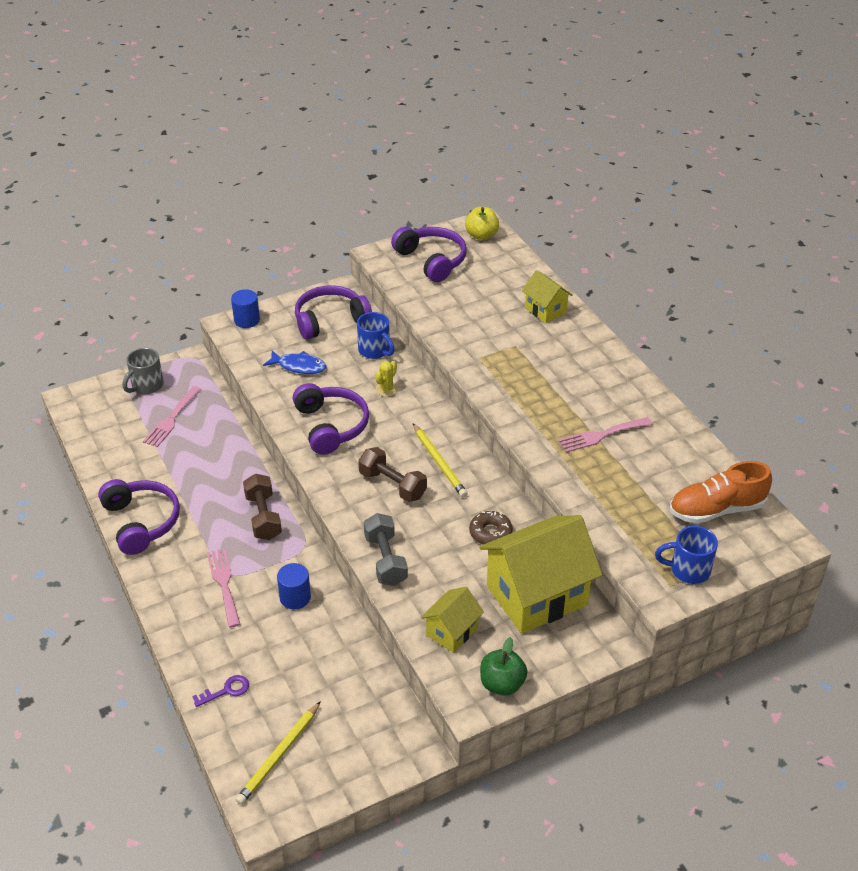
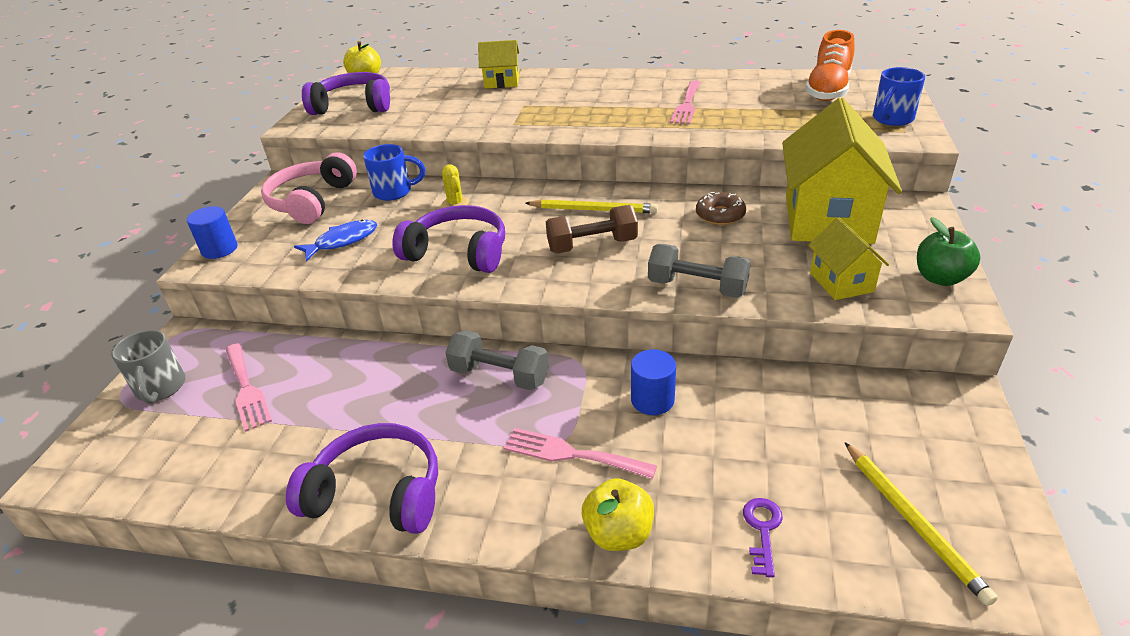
camera: 50 degrees left, 5 degrees down
brown dumbbell [243,474,282,540] -> grey dumbbell [445,330,549,390]
purple headphones [295,285,372,340] -> pink headphones [261,152,357,224]
none -> yellow apple [582,478,654,551]

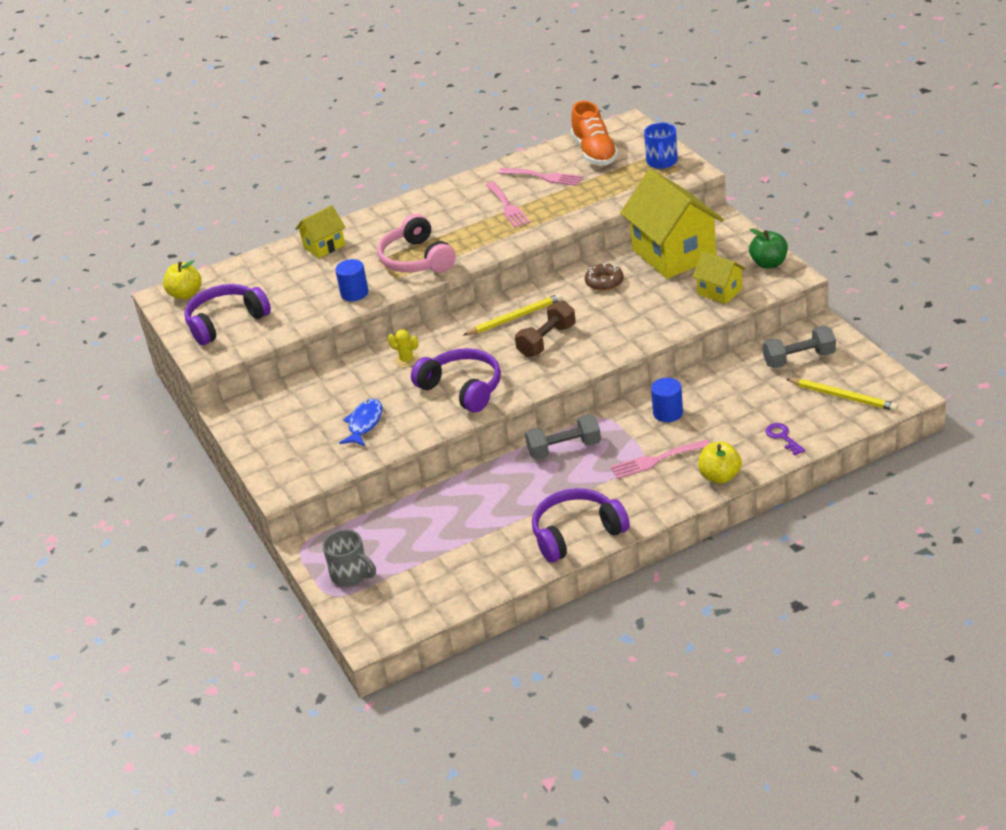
camera: 35 degrees left, 0 degrees up
blue cylinder [187,206,237,259] -> blue cylinder moved to [335,259,368,301]
pink fork [226,343,272,432] -> pink fork moved to [498,168,583,186]
pink headphones [261,152,357,224] -> pink headphones moved to [378,214,456,272]
blue mug [363,144,425,201] -> none
purple headphones [392,205,505,273] -> purple headphones turned 60 degrees clockwise [411,348,501,413]
grey dumbbell [648,244,751,298] -> grey dumbbell moved to [763,326,836,368]

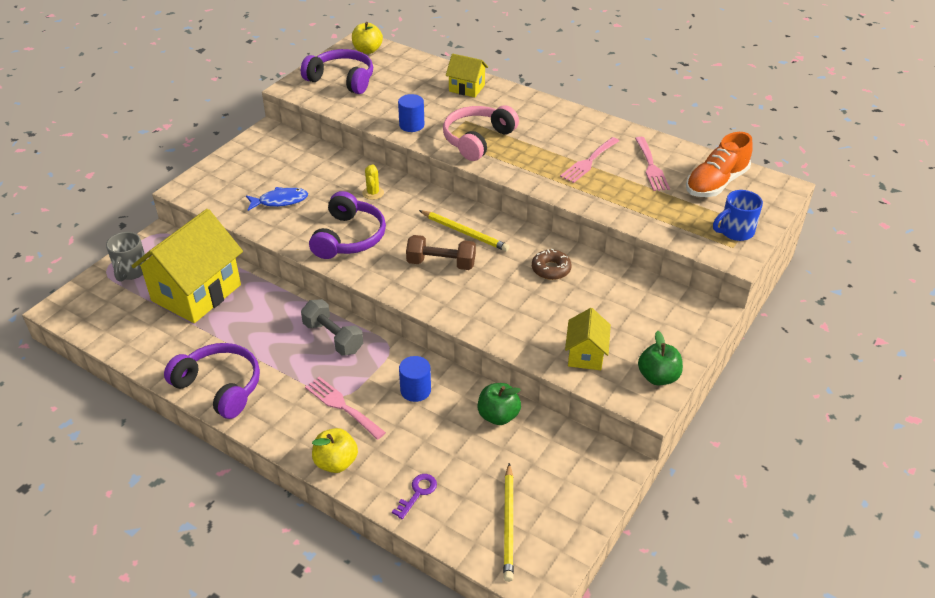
camera: 55 degrees right, 5 degrees up
yellow house [620,169,724,279] -> yellow house moved to [132,209,243,323]
grey dumbbell [763,326,836,368] -> none
none -> green apple [477,383,521,425]

